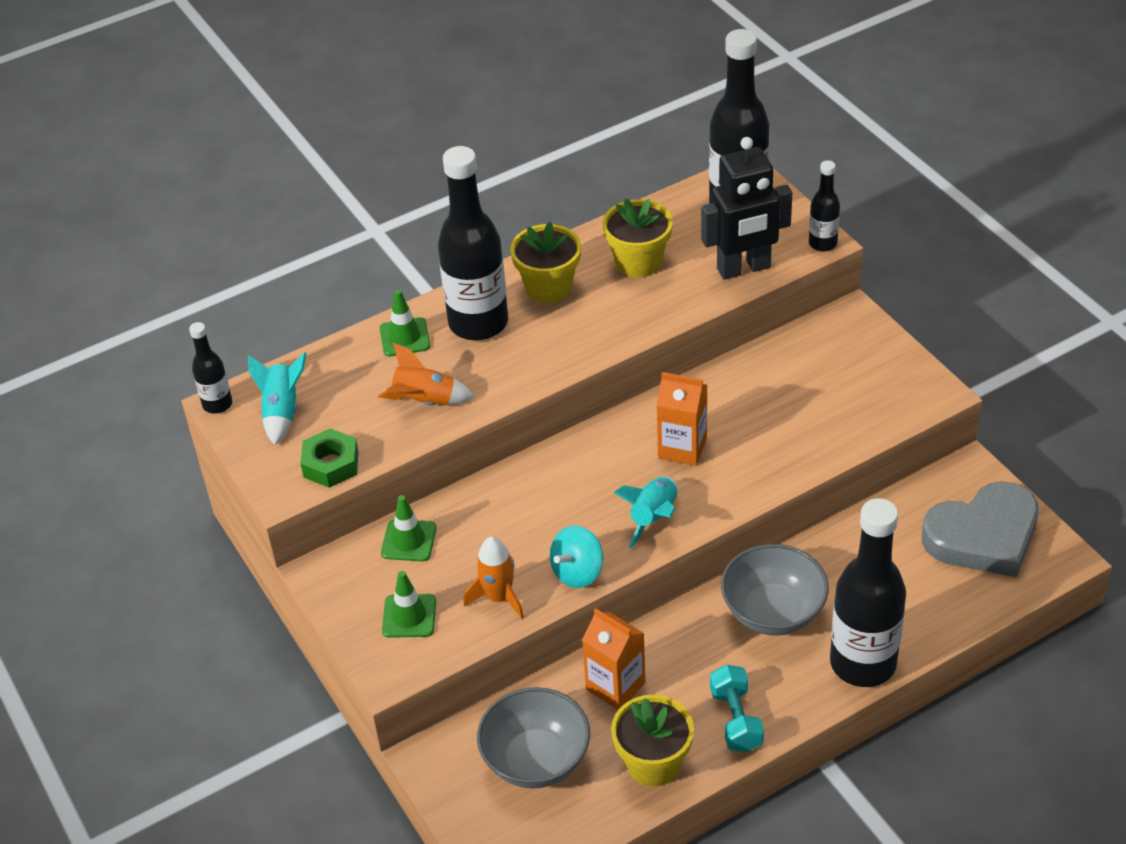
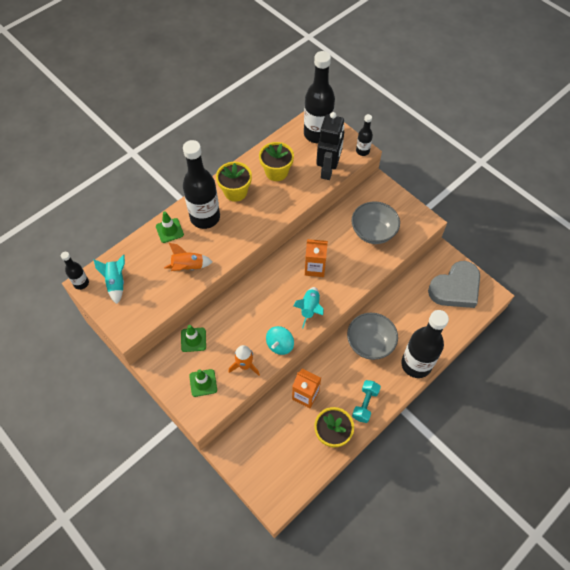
camera: 15 degrees left, 15 degrees up
green nut [300,428,359,488] -> none
grey bowl [477,687,590,789] -> grey bowl moved to [351,201,400,244]
black robot [701,137,792,280] -> black robot turned 45 degrees counterclockwise [316,112,345,180]
turquoise dumbbell [710,665,764,752] -> turquoise dumbbell turned 45 degrees clockwise [352,380,381,423]

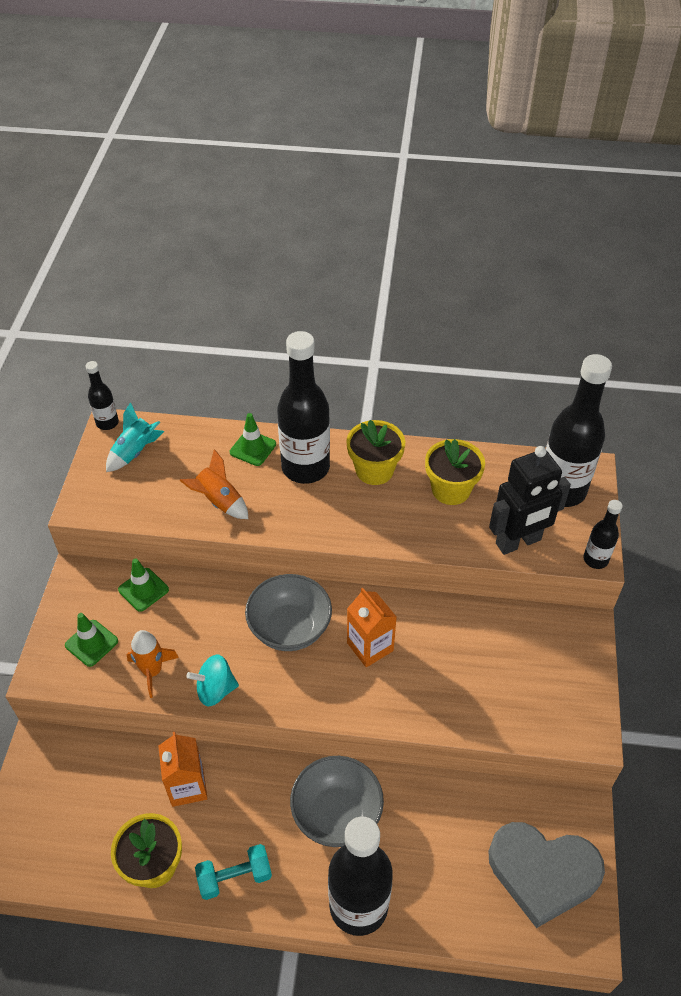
camera: 50 degrees right, 10 degrees down
turquoise rocket [293,287,324,328] -> none
grey bowl [351,201,400,244] -> grey bowl moved to [245,574,332,651]

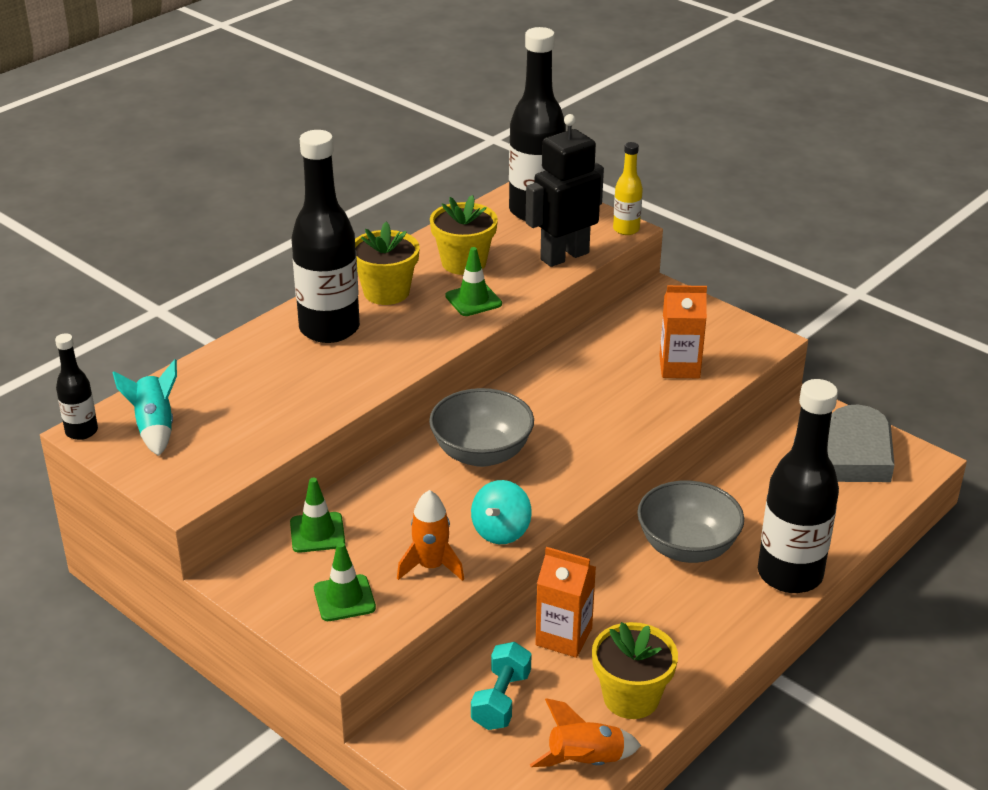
camera: 55 degrees left, 15 degrees down
orange rocket [179,449,248,519] -> orange rocket moved to [530,698,641,767]
turquoise dumbbell [195,844,272,900] -> turquoise dumbbell moved to [471,642,532,730]
green traffic cone [230,413,276,466] -> green traffic cone moved to [445,247,502,316]
orange carton [347,588,397,667] -> orange carton moved to [659,285,707,378]
black robot [489,446,571,555] -> black robot turned 135 degrees counterclockwise [526,114,604,267]
black bottle [583,500,623,569] -> yellow bottle [613,142,643,235]

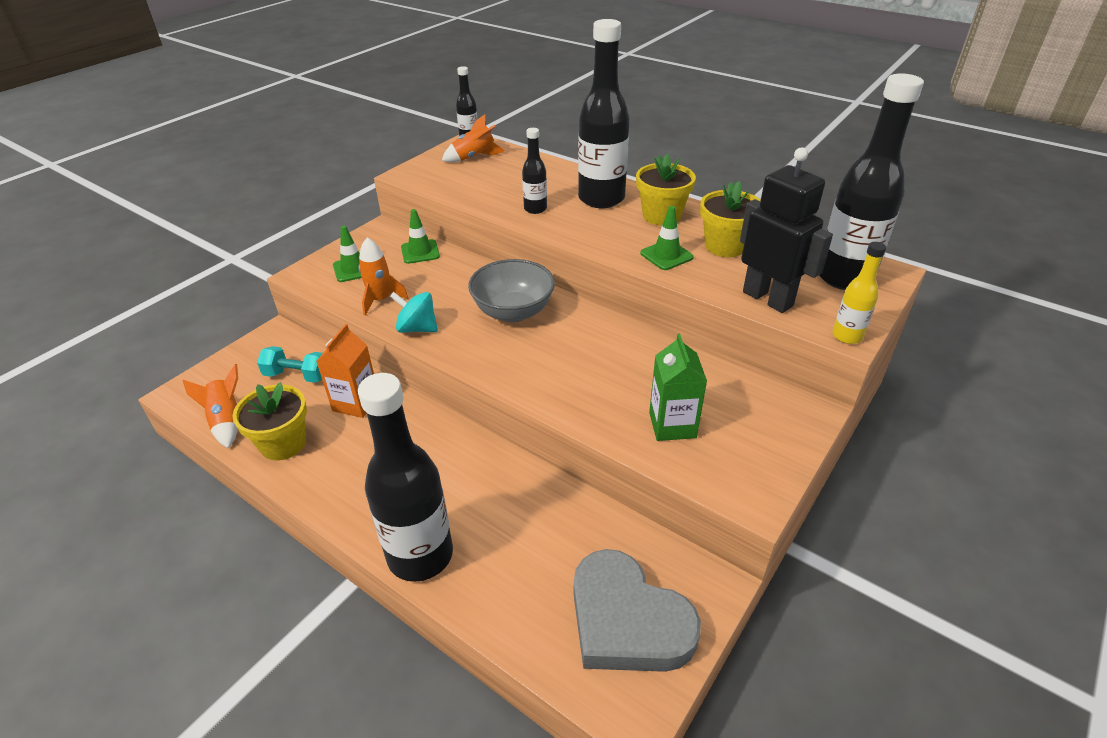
camera: 85 degrees right, 5 degrees up
turquoise rocket [113,359,177,456] -> orange rocket [442,114,505,162]
grey bowl [637,481,744,563] -> none
orange carton [659,285,707,378] -> green carton [649,333,707,441]
none -> black bottle [522,128,547,214]

